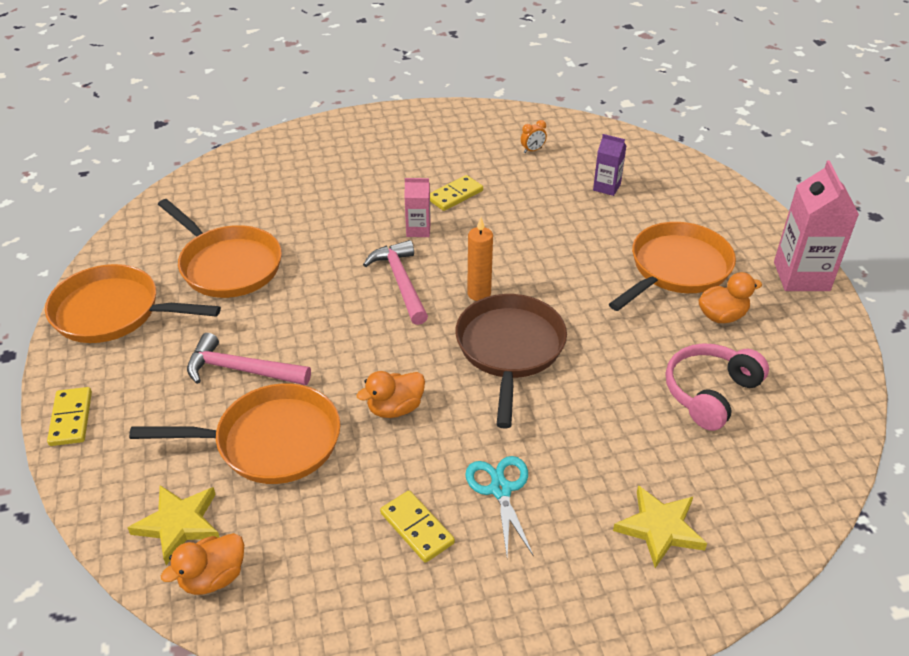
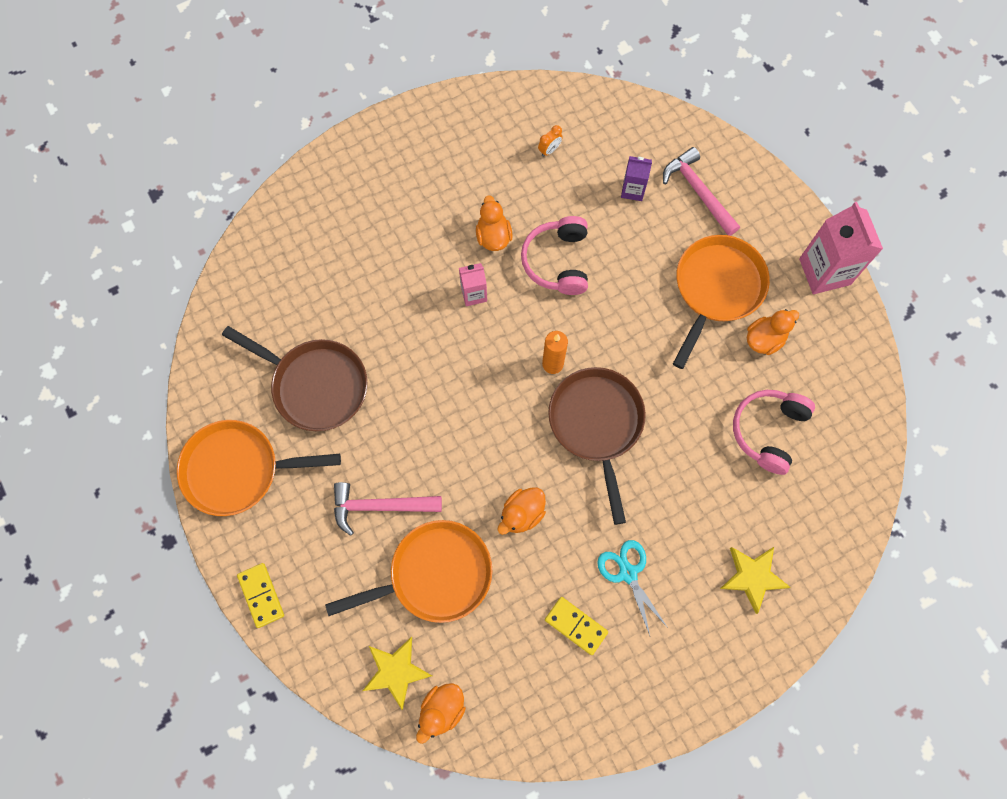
camera: 15 degrees left, 30 degrees up
orange pan [158,199,282,298] -> brown pan [222,326,368,431]
pink hammer [363,240,428,325] -> pink hammer moved to [663,147,740,236]
yellow domino [430,175,483,211] -> orange duck [476,195,513,251]
none -> pink headphones [521,216,588,295]

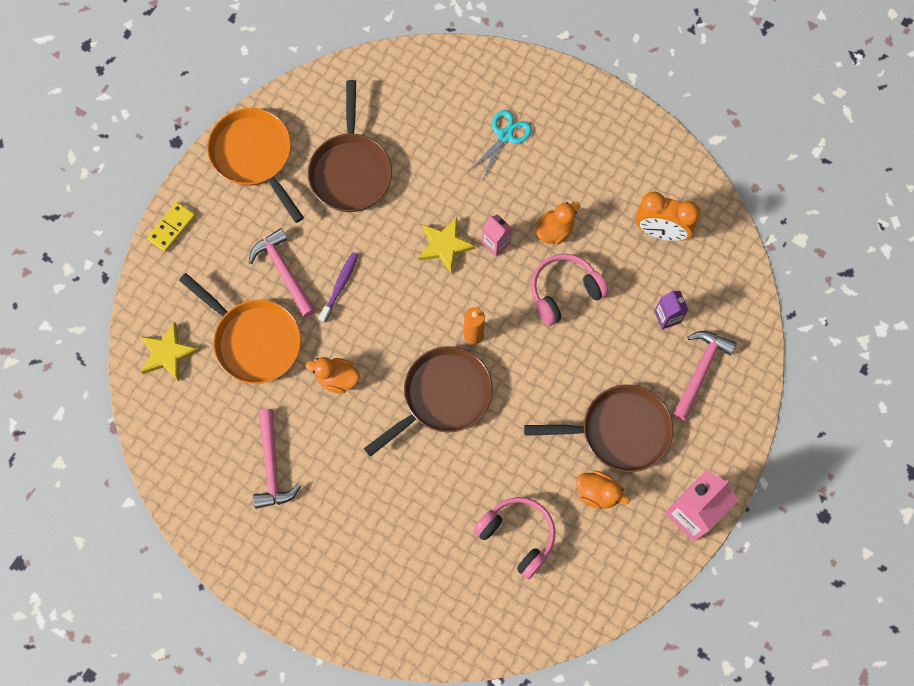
camera: 60 degrees right, 0 degrees up
orange duck [416,683,466,744] -> none
orange clock [538,125,563,157] -> orange clock [636,192,701,241], size x2.29
yellow domino [545,597,608,655] -> pink hammer [253,409,301,509]
turquoise scissors [597,540,668,635] -> turquoise scissors moved to [469,110,532,179]
orange pan [673,235,770,369] -> brown pan [524,385,673,472]
yellow star [720,547,791,614] -> yellow star moved to [418,217,475,273]
pink headphones [733,390,815,475] -> pink headphones turned 45 degrees clockwise [473,497,555,579]
none -> purple toothbrush [319,252,359,323]

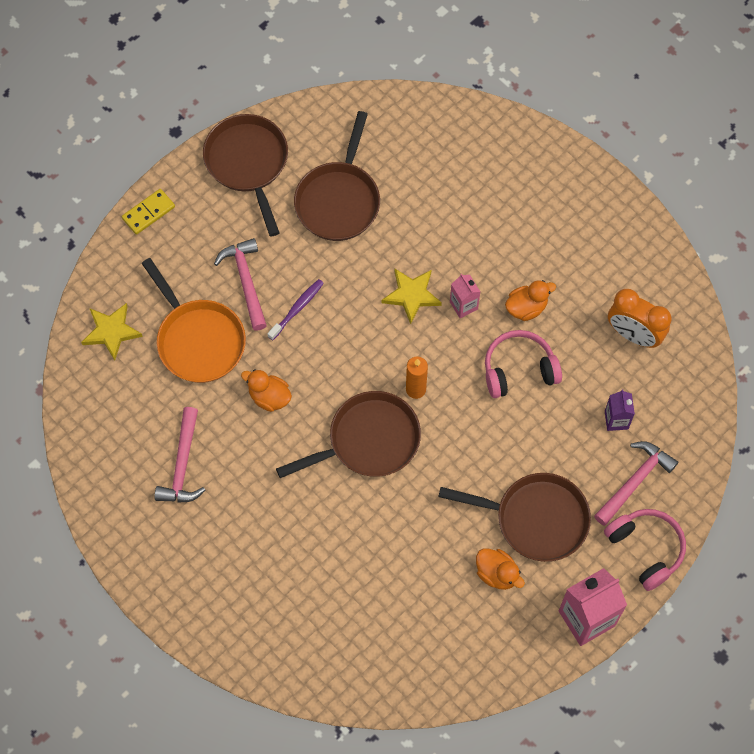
camera: 15 degrees right, 5 degrees down
orange pan [207,108,304,223] -> brown pan [203,114,288,236]
turquoise scissors [469,110,532,179] -> none
pink headphones [473,497,555,579] -> pink headphones moved to [604,509,686,591]

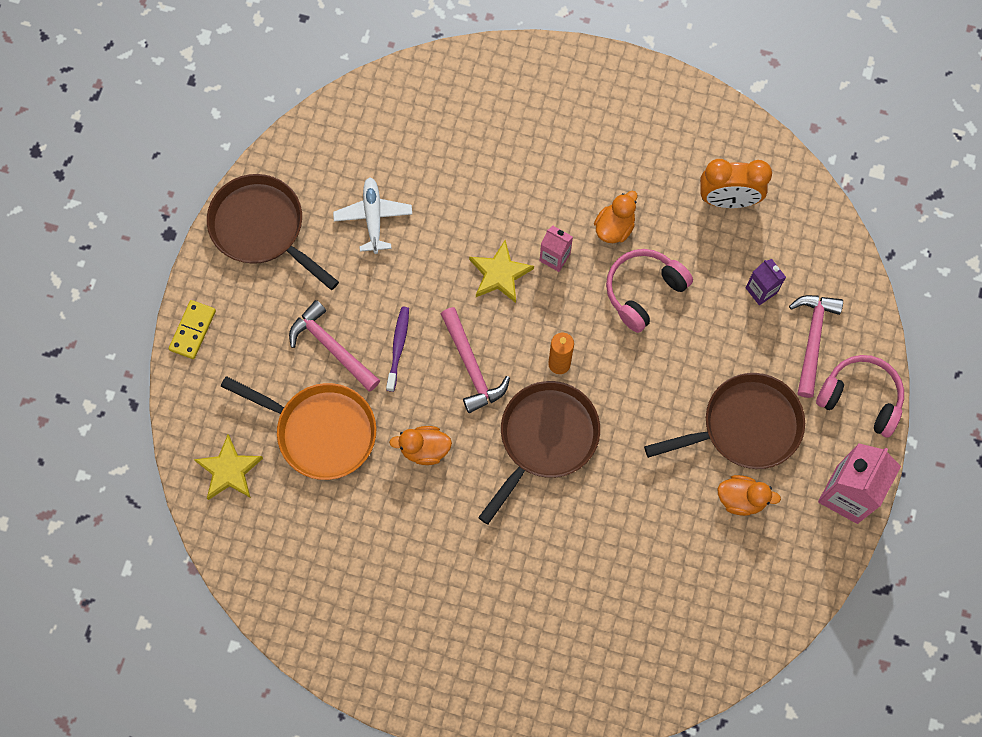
camera: 30 degrees left, 5 degrees up
pink hammer [154,407,205,503] -> pink hammer moved to [441,307,510,413]
brown pan [294,111,380,241] -> white plane [333,178,412,254]

